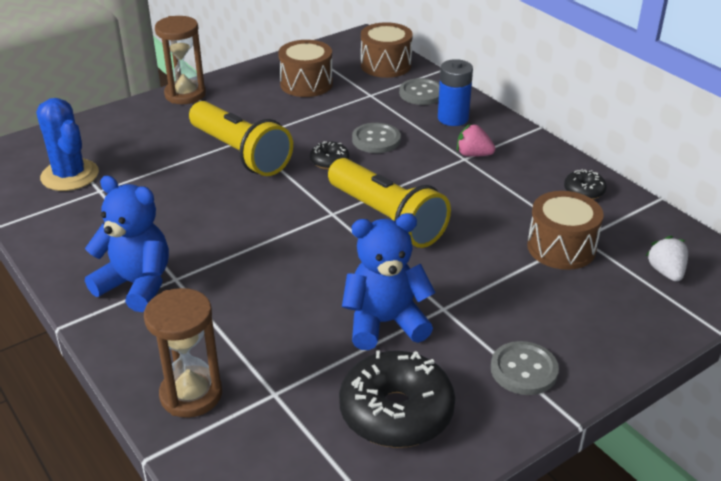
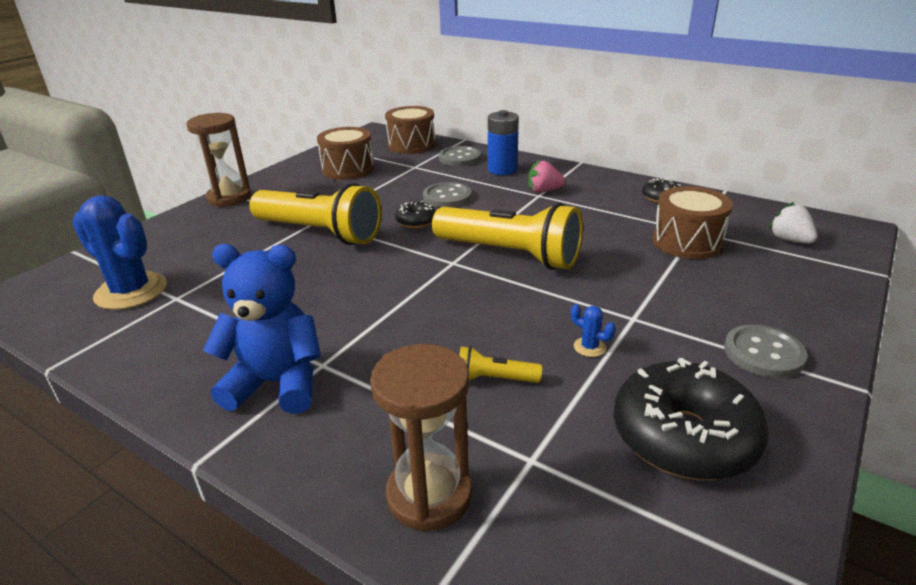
camera: 20 degrees left, 5 degrees down
blue teddy bear [342,213,436,350] -> blue cactus [571,304,616,357]
none -> yellow flashlight [459,346,542,383]

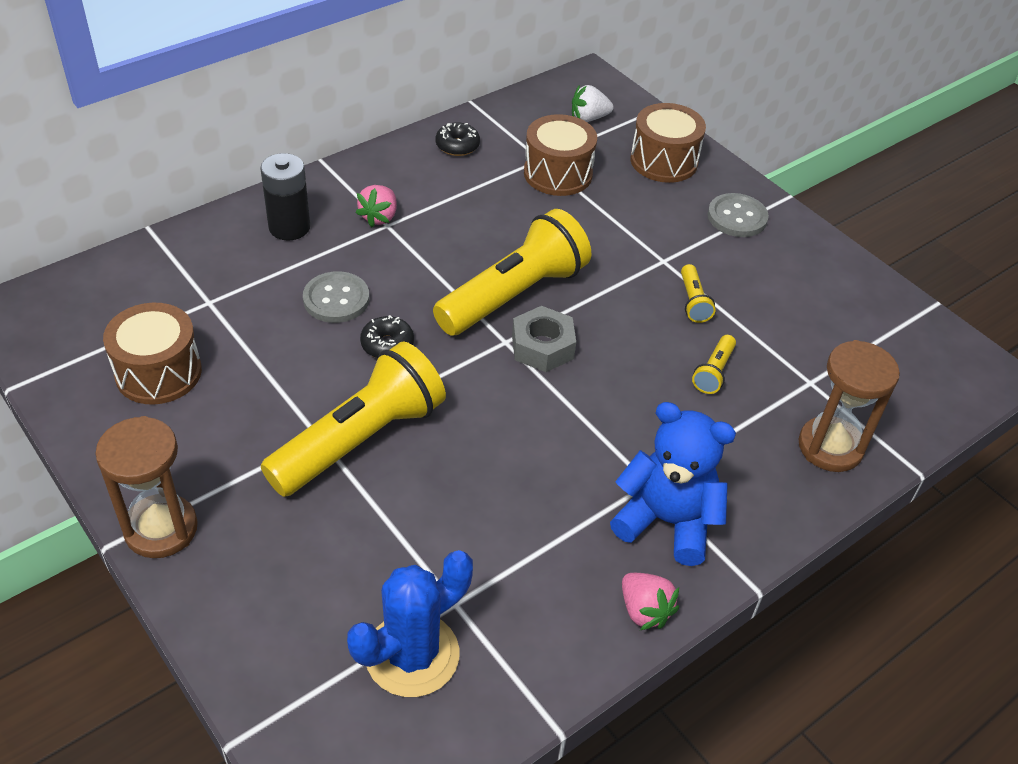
camera: 75 degrees left, 15 degrees up
blue teddy bear [203,244,321,414] -> blue teddy bear turned 90 degrees clockwise [610,402,736,566]
brown drum [385,106,436,154] -> brown drum moved to [631,103,706,183]
grey button [439,146,481,166] -> none
blue battery [488,110,519,175] -> black battery [260,153,310,240]
blue cactus [571,304,616,357] -> yellow flashlight [681,264,716,323]
black donut [614,358,769,480] -> none
none -> grey nut [512,306,576,372]
none -> pink strawberry [622,573,679,630]

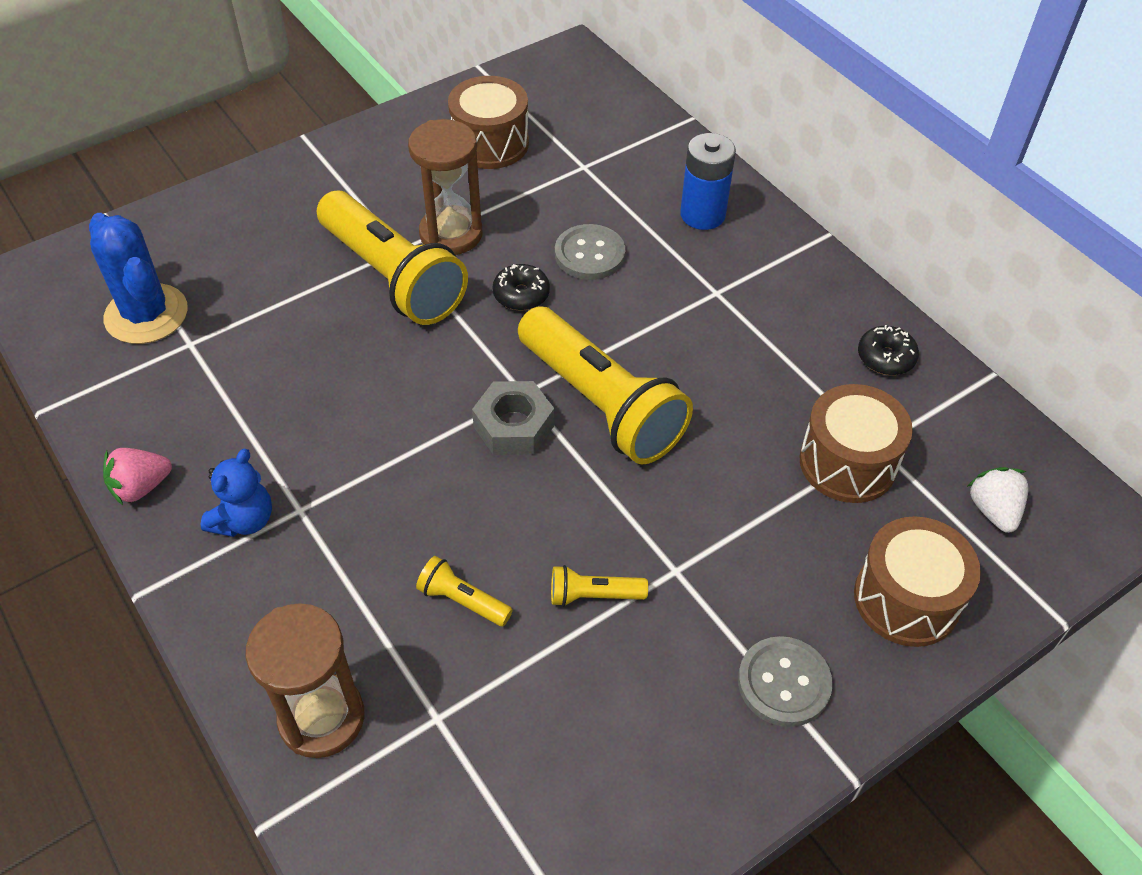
camera: 95 degrees right, 5 degrees up
brown hourglass [95,416,198,558] -> brown hourglass moved to [408,119,483,255]
black battery [260,153,310,240] -> blue battery [680,133,736,230]
pink strawberry [356,185,397,227] -> none
blue teddy bear [610,402,736,566] -> blue teddy bear [201,449,272,537], size x0.61

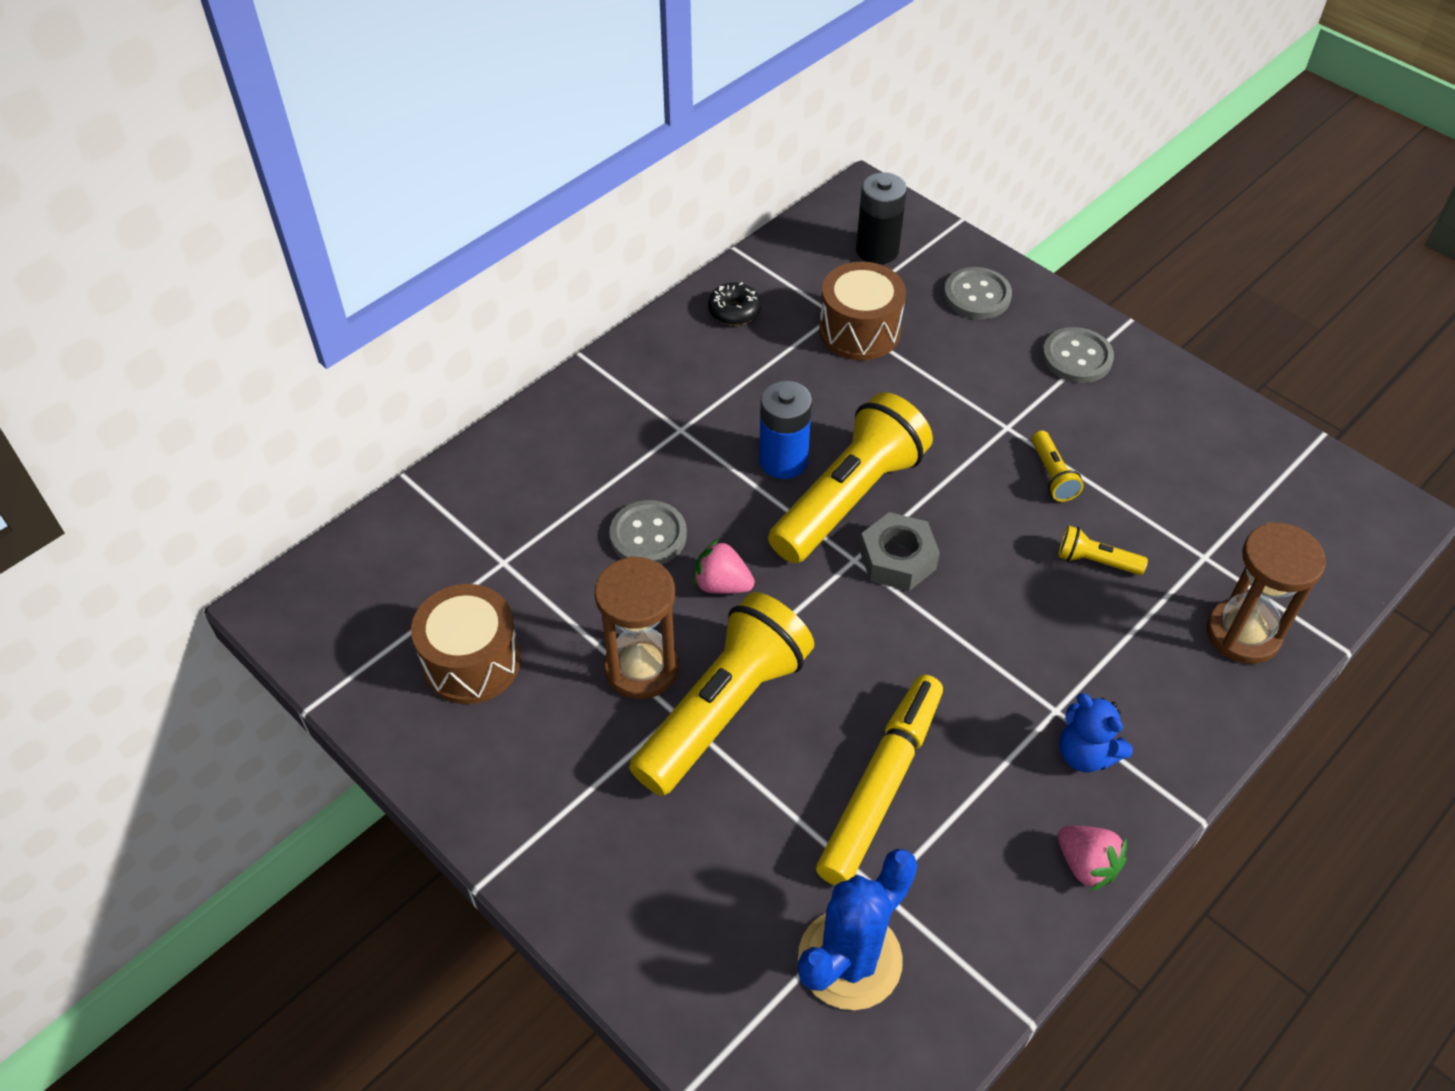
camera: 100 degrees left, 0 degrees up
blue teddy bear [201,449,272,537] -> blue teddy bear turned 150 degrees counterclockwise [1059,693,1133,773]
yellow flashlight [416,556,513,626] -> yellow flashlight turned 90 degrees clockwise [1058,526,1148,575]
black donut [493,264,550,311] -> pink strawberry [693,539,755,594]
blue battery [680,133,736,230] -> blue battery moved to [759,381,812,479]
brown drum [854,516,981,647] -> grey button [944,267,1012,319]
white strawberry [967,467,1028,533] -> black battery [856,172,907,264]
none -> yellow marker [816,675,943,885]

